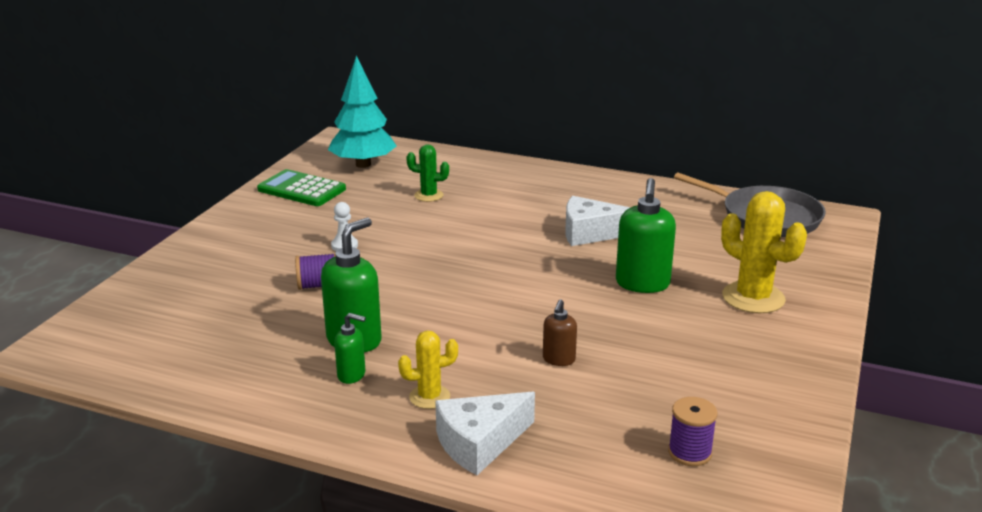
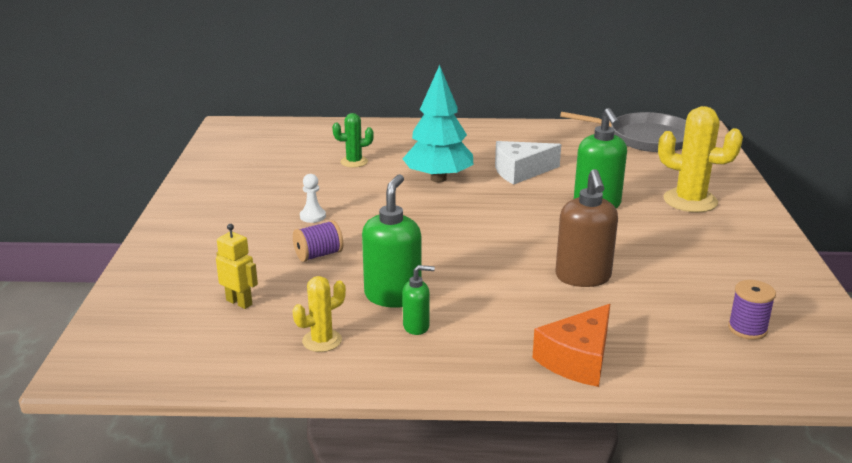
camera: 20 degrees left, 0 degrees up
green calculator [257,169,346,206] -> none
turquoise tree [328,55,397,168] -> turquoise tree moved to [403,65,473,182]
yellow cactus [398,331,458,409] -> yellow cactus moved to [293,276,346,352]
white cheese [435,392,535,475] -> orange cheese [532,304,610,387]
brown soap dispenser [543,299,577,366] -> brown soap dispenser [555,169,618,287], size x1.85
none -> yellow robot [216,224,258,309]

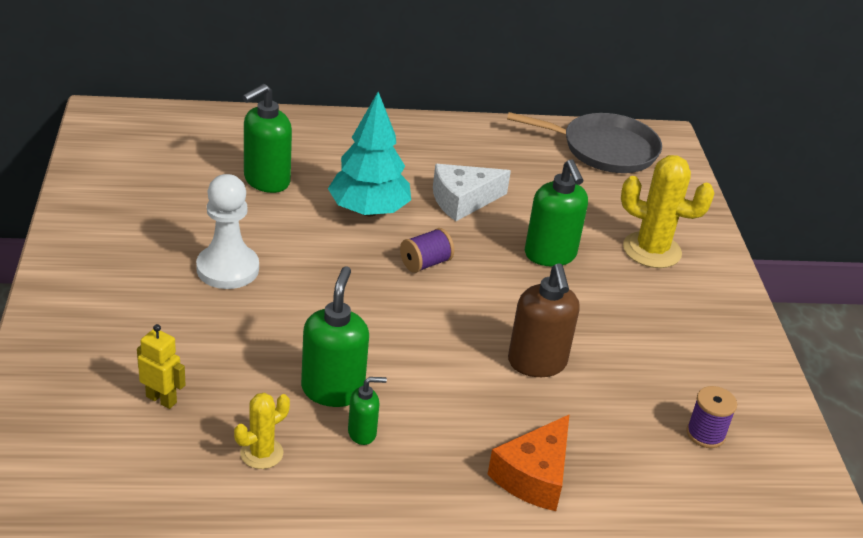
camera: 10 degrees left, 10 degrees up
purple spool [293,220,343,262] -> purple spool moved to [400,228,454,273]
white pawn [300,174,326,223] -> white pawn [196,174,259,289], size x2.06
green cactus [332,113,374,168] -> green soap dispenser [242,84,292,193]

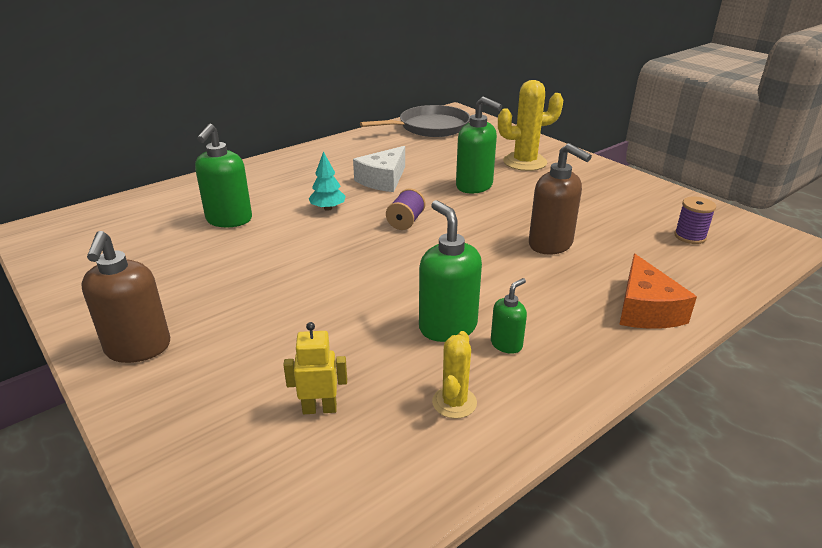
camera: 30 degrees left, 5 degrees down
white pawn [196,174,259,289] -> none
turquoise tree [328,92,411,216] -> turquoise tree [309,151,346,211], size x0.52
none -> brown soap dispenser [81,231,170,363]

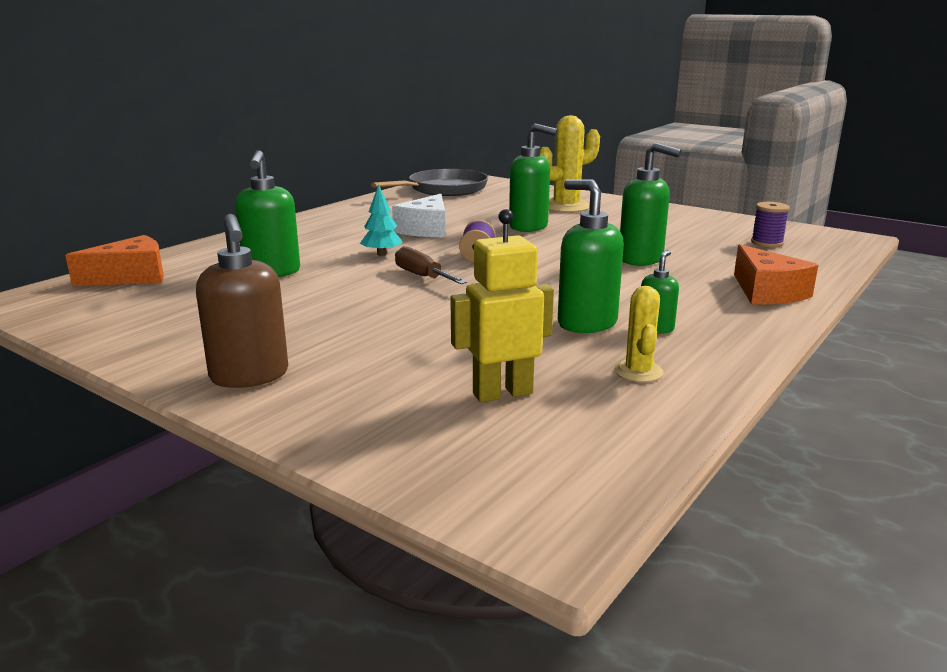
camera: 15 degrees left, 10 degrees down
yellow robot [283,322,347,414] -> yellow robot [450,209,554,402], size x1.52
brown soap dispenser [529,143,592,255] -> green soap dispenser [620,143,682,266]
none -> orange cheese [65,235,164,286]
none -> brown screwdriver [395,246,467,284]

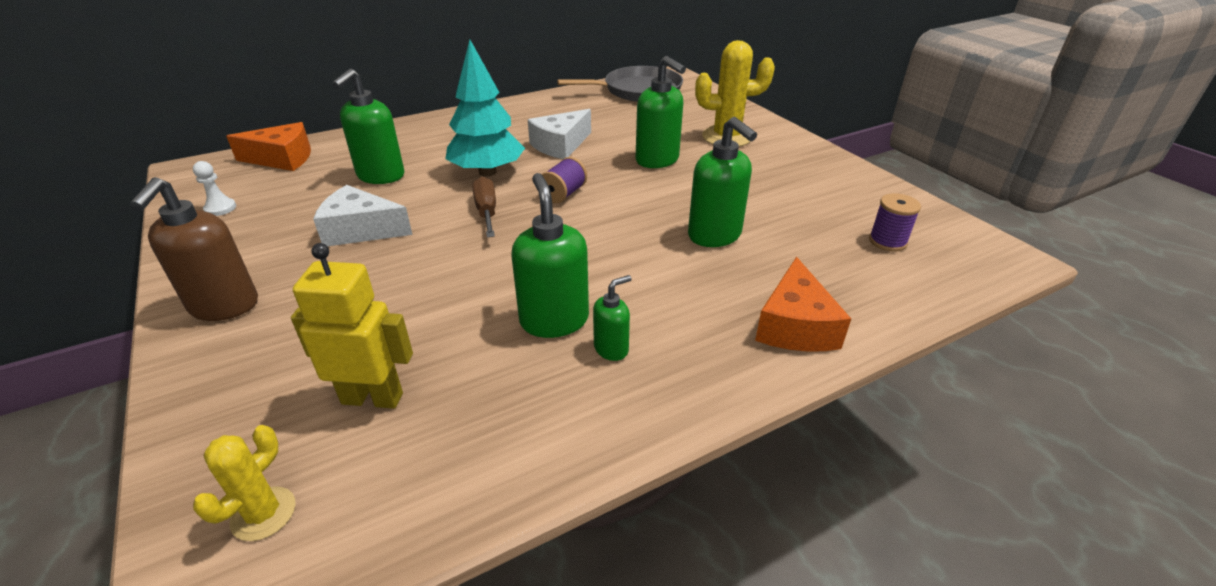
camera: 25 degrees right, 15 degrees up
turquoise tree [360,184,403,256] -> turquoise tree [446,40,525,176], size x1.93
yellow cactus [614,286,664,382] -> yellow cactus moved to [193,425,296,541]
none -> white pawn [193,161,236,216]
none -> white cheese [313,185,412,246]

